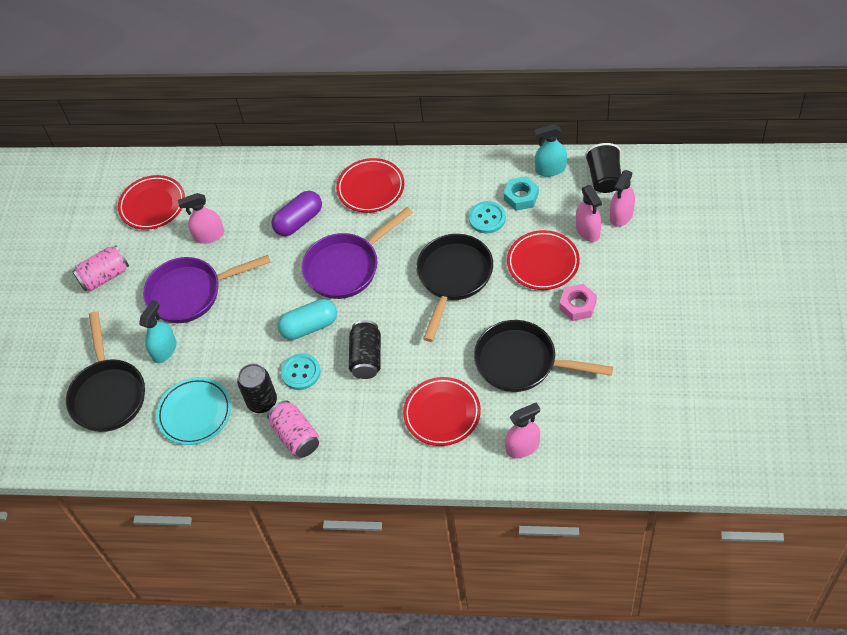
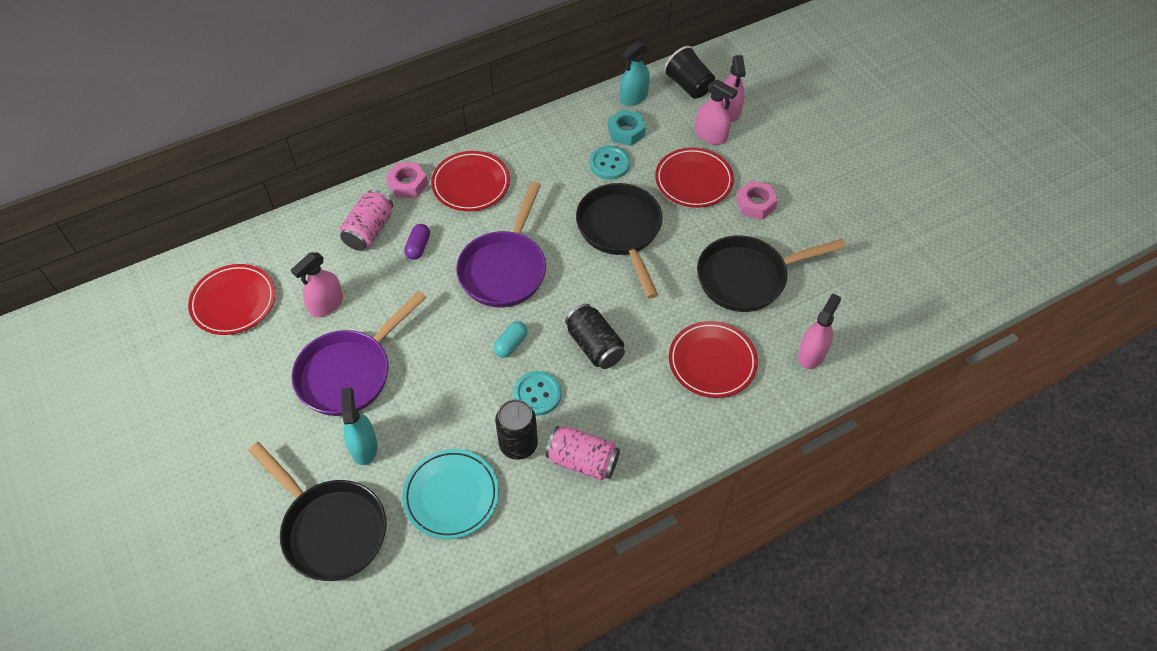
camera: 40 degrees left, 0 degrees up
pink can [72,245,129,291] -> pink can moved to [340,190,393,251]
purple capsule [272,191,322,236] -> purple capsule [404,224,430,260], size x0.59
turquoise capsule [278,299,337,340] -> turquoise capsule [494,321,528,358], size x0.59
none -> pink nut [386,162,428,198]

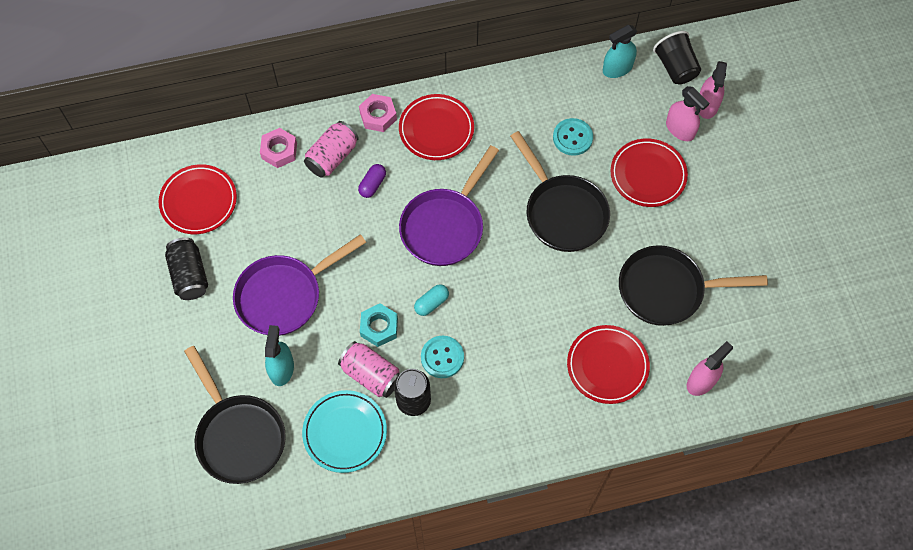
camera: 15 degrees right, 10 degrees up
pink spray bottle [291,252,343,317] -> none
pink can [546,426,620,480] -> pink can moved to [338,341,400,398]
black can [565,304,625,369] -> black can moved to [165,237,208,300]
black pan [576,183,663,299] -> black pan turned 150 degrees clockwise [510,131,610,252]
turquoise nut [608,109,646,146] -> turquoise nut moved to [360,303,398,347]
pink nut [736,180,778,220] -> pink nut moved to [260,128,297,168]

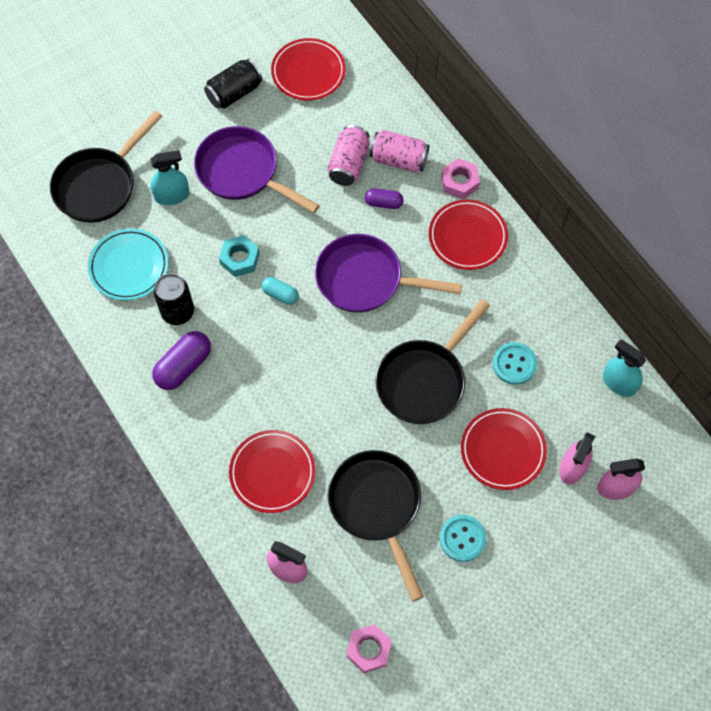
camera: 70 degrees right, 0 degrees up
pink nut [260,128,297,168] -> pink nut moved to [347,624,392,673]
pink can [338,341,400,398] -> pink can moved to [327,125,370,186]
turquoise button [421,336,464,378] -> turquoise button moved to [440,515,486,562]
black cup [653,31,701,85] -> none
none -> purple capsule [152,331,211,390]

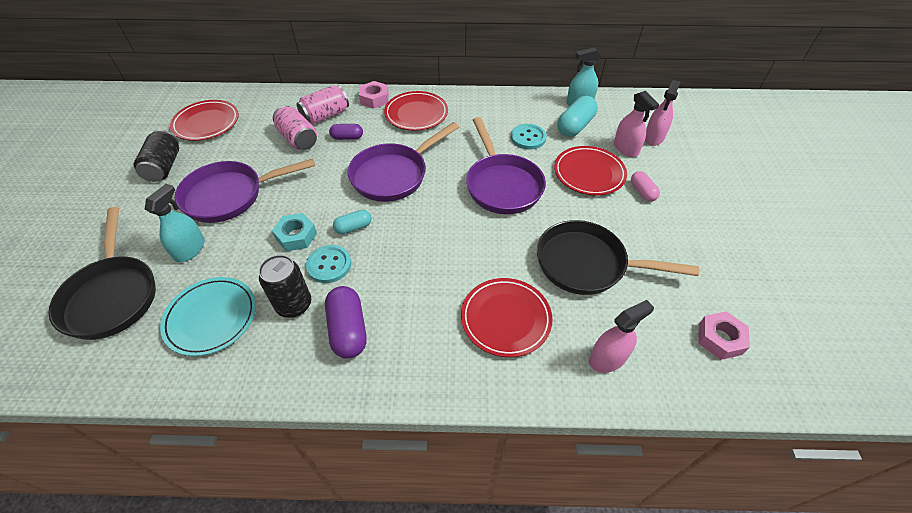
camera: 55 degrees left, 15 degrees down
purple capsule [365,189,404,209] -> purple capsule turned 45 degrees clockwise [329,124,363,140]
black pan [375,299,490,424] -> purple pan [466,117,546,214]
turquoise button [440,515,486,562] -> turquoise button moved to [306,245,352,283]
none -> turquoise capsule [557,96,598,137]
none -> pink capsule [631,171,660,201]

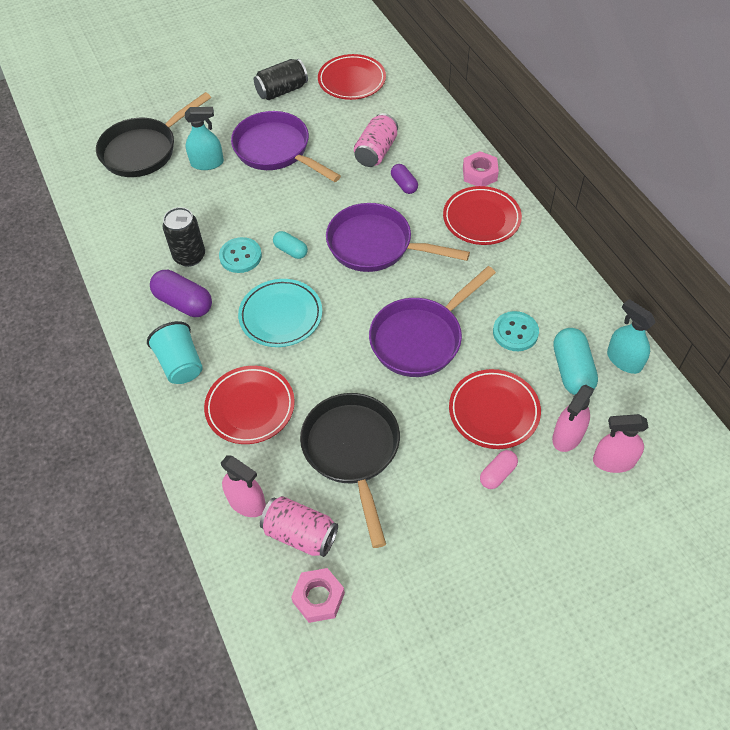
camera: 65 degrees right, 5 degrees up
turquoise plate [160,277,256,356] -> turquoise plate moved to [238,279,322,347]
turquoise nut [272,213,317,252] -> none
pink can [297,85,349,124] -> pink can moved to [260,496,338,557]
purple capsule [325,286,367,359] -> purple capsule turned 75 degrees clockwise [150,270,212,317]
turquoise capsule [557,96,598,137] -> turquoise capsule turned 75 degrees clockwise [553,328,598,395]
none -> turquoise cup [147,321,203,384]

